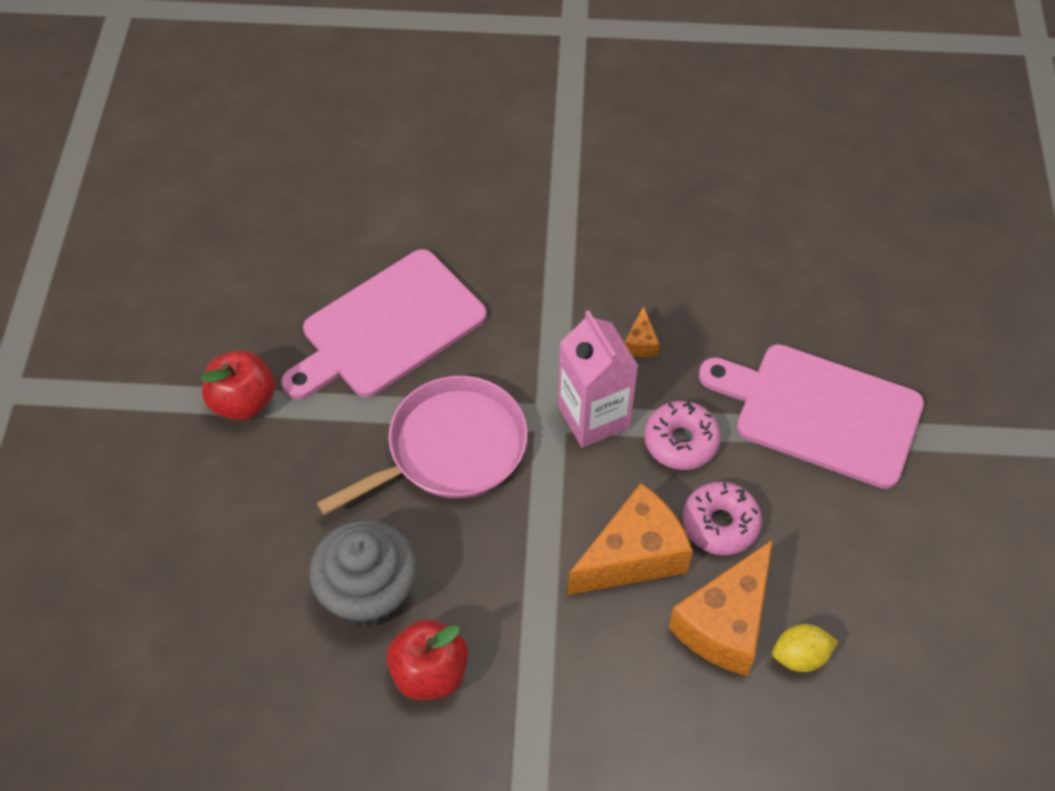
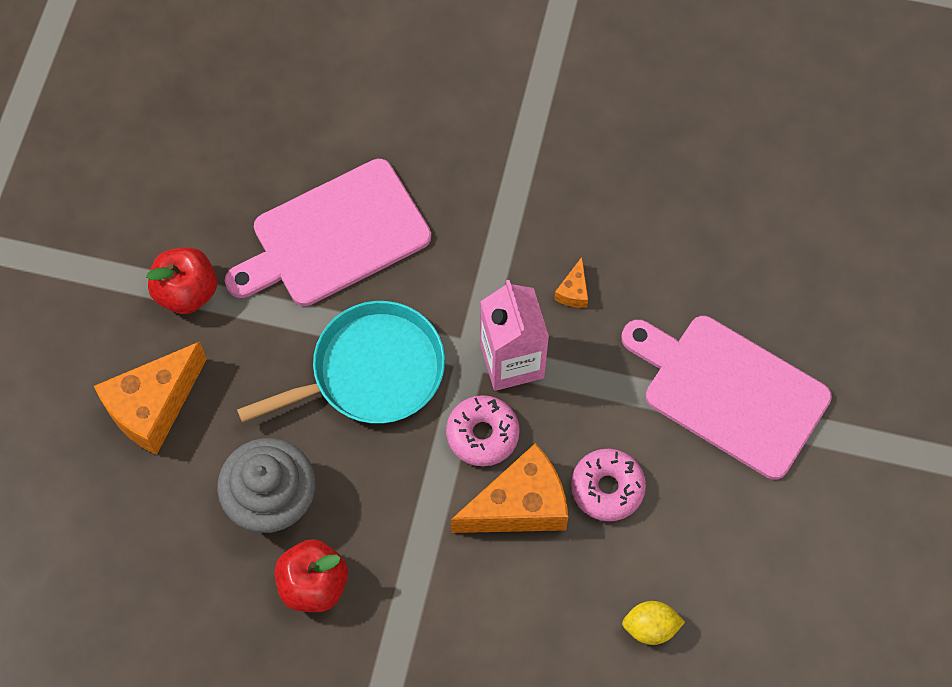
camera: 10 degrees right, 10 degrees up
pink pan [317,376,528,515] -> turquoise pan [237,301,445,424]
pink donut [644,401,721,470] -> pink donut moved to [446,395,520,466]
orange cheese [669,540,773,676] -> orange cheese moved to [94,342,207,455]

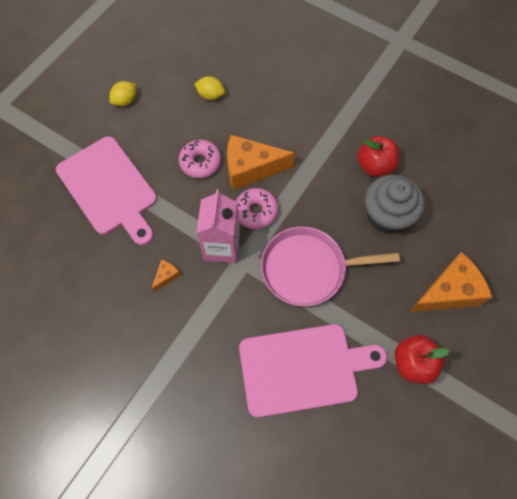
camera: 160 degrees left, 0 degrees up
turquoise pan [237,301,445,424] -> pink pan [261,227,400,306]
none -> yellow lemon [109,81,136,106]

